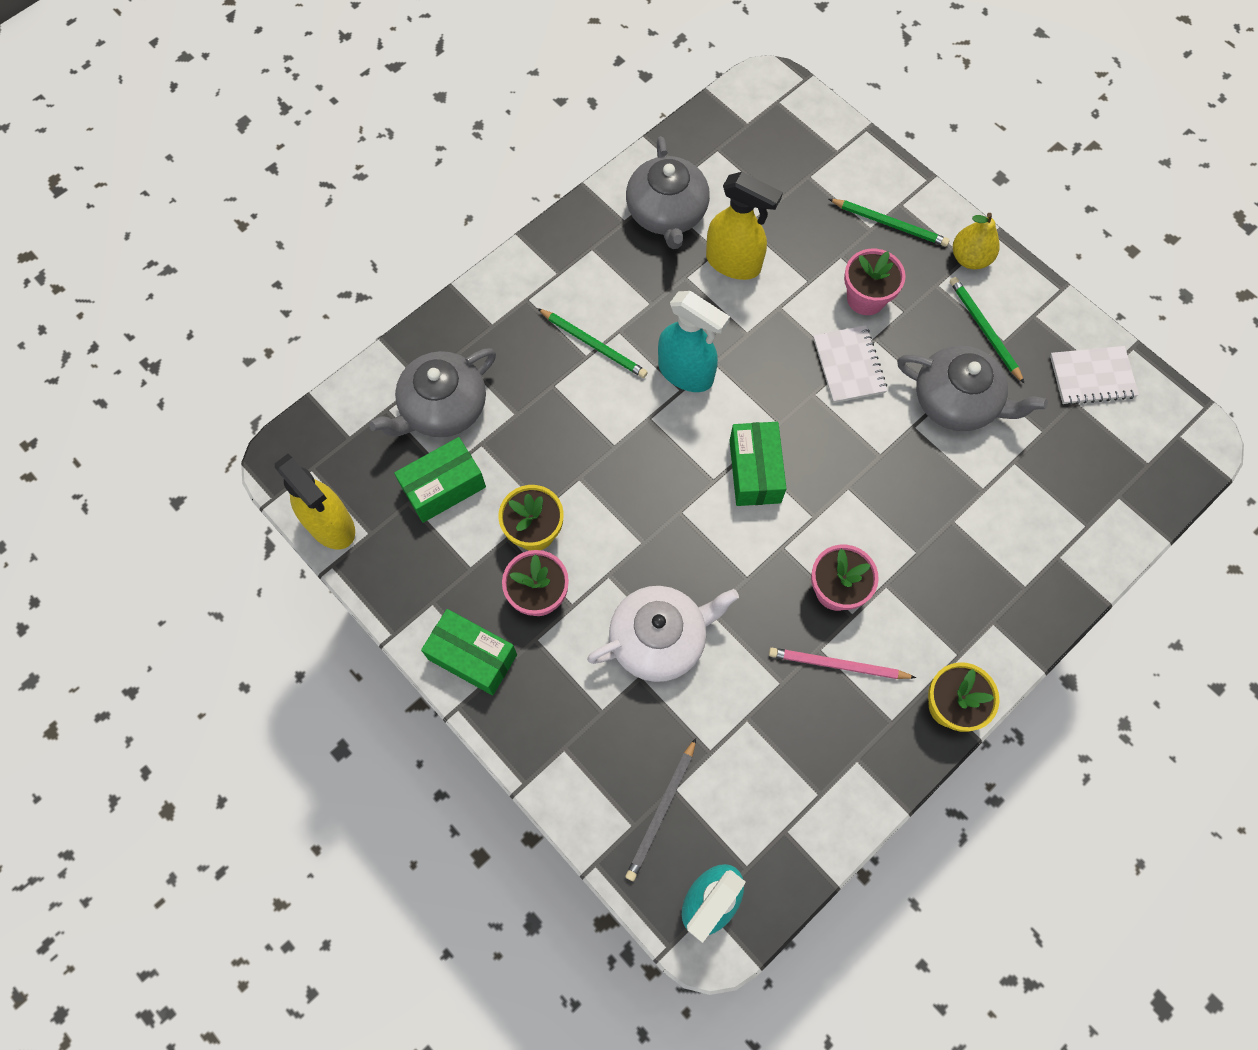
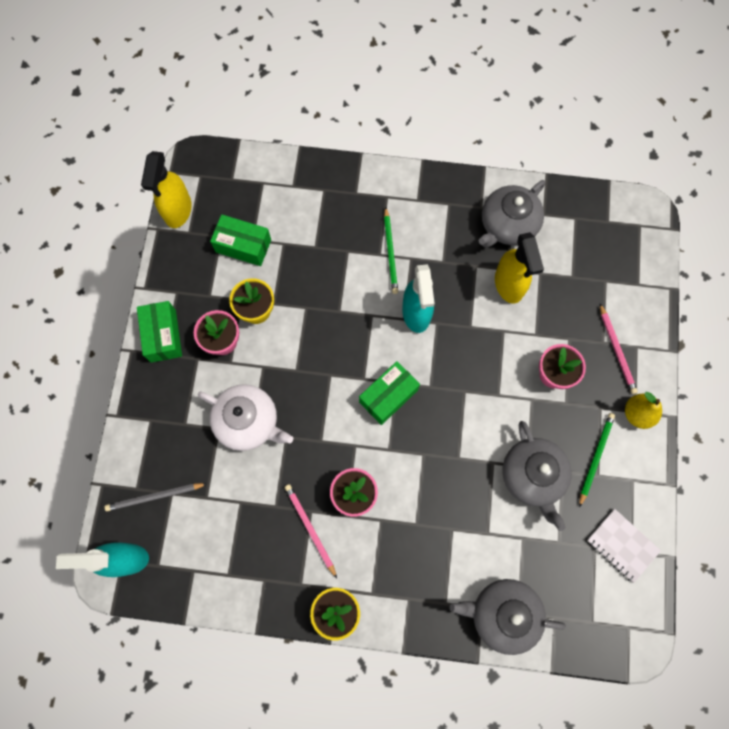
camera: 50 degrees right, 5 degrees up
grey teapot [369,348,496,437] -> grey teapot moved to [449,579,566,655]
white notebook [813,325,887,403] -> none
green pencil [829,199,950,247] -> pink pencil [600,304,638,394]

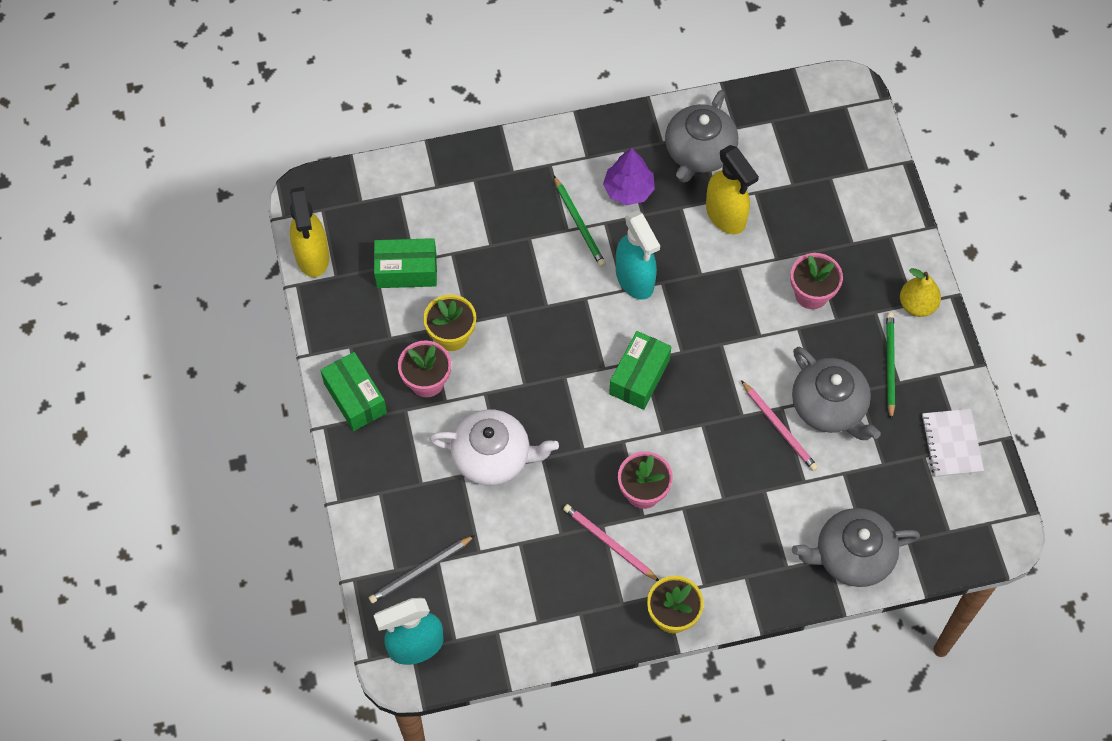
camera: 20 degrees left, 10 degrees down
white notebook [587,509,661,583] -> white notebook turned 60 degrees clockwise [921,409,984,477]
pink pencil [600,304,638,394] -> pink pencil moved to [741,380,818,471]
none -> purple tree [603,148,655,205]

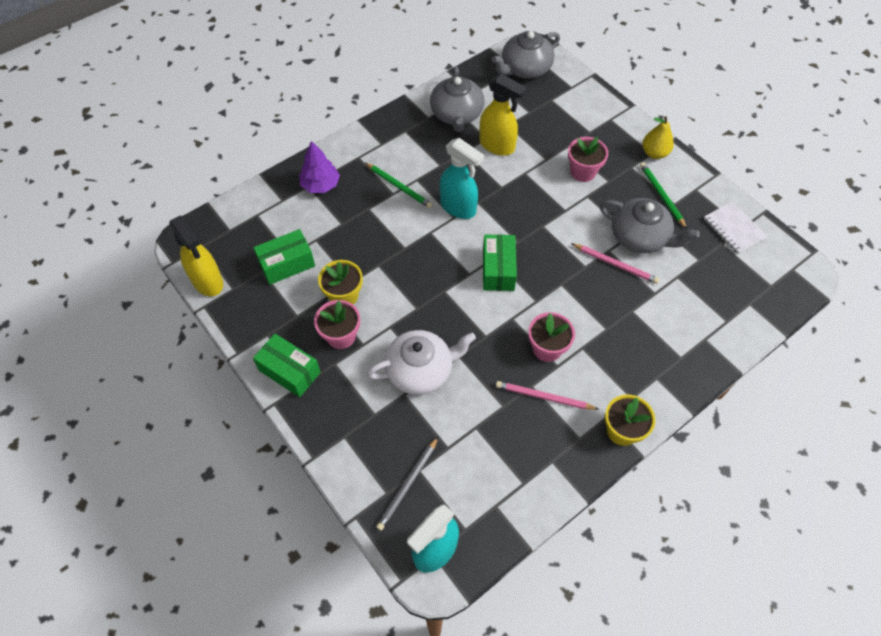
camera: 25 degrees left, 5 degrees down
purple tree [603,148,655,205] -> purple tree moved to [299,141,340,193]
grey teapot [792,508,920,587] -> grey teapot moved to [492,31,560,79]

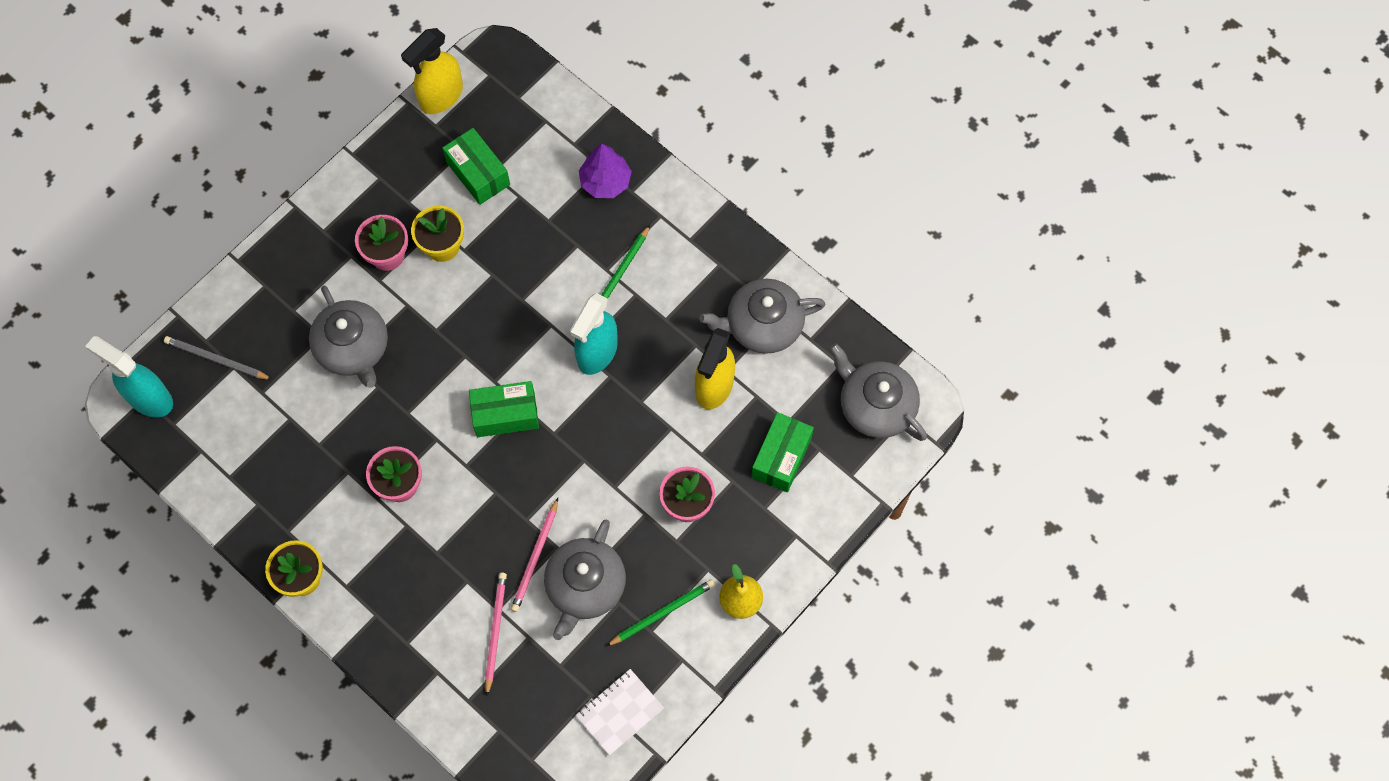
camera: 80 degrees right, 10 degrees up
green box [253,334,321,397] -> green box moved to [751,412,814,492]
white teapot [367,330,476,395] -> grey teapot [309,286,388,388]
pink pencil [496,381,598,410] -> pink pencil moved to [485,572,507,696]

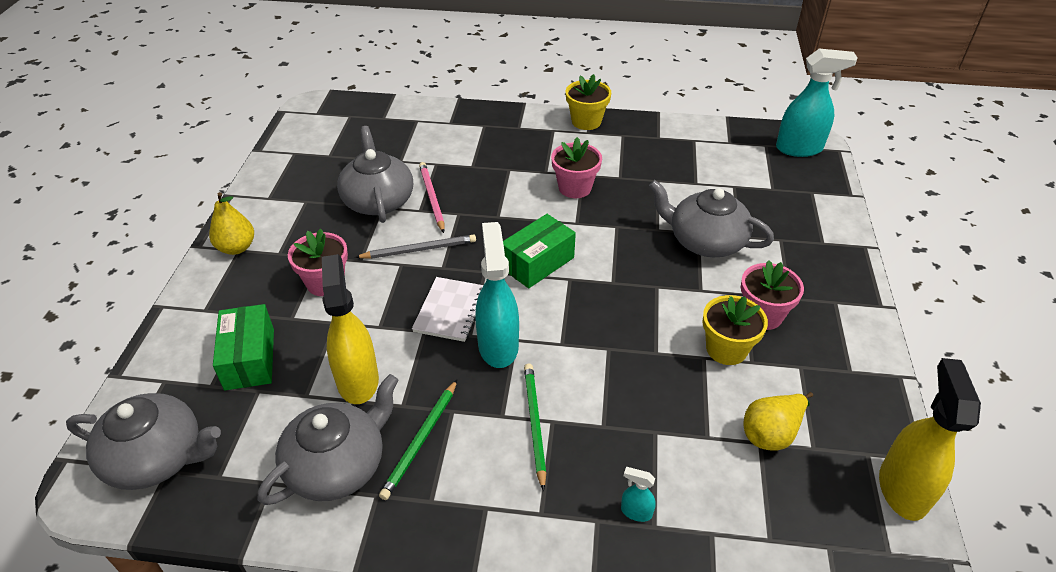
camera: 145 degrees right, 25 degrees down
grey pencil [164,336,272,380] -> grey pencil moved to [355,234,476,259]
green box [442,128,510,205] -> yellow pear [744,392,813,451]
pink pencil [485,572,507,696] -> none
white notebook [575,669,664,756] -> white notebook moved to [412,277,483,342]
purple tree [579,144,632,198] -> turquoise spray bottle [621,467,656,522]
green pencil [607,579,715,646] -> green pencil moved to [379,380,457,500]

